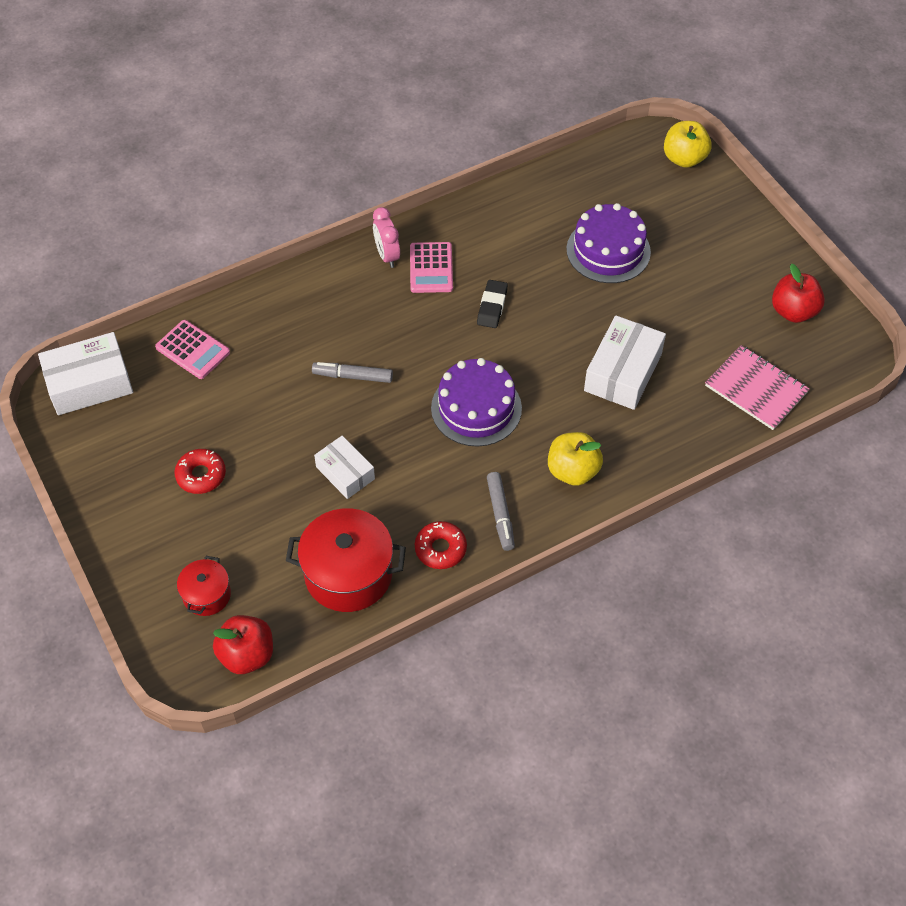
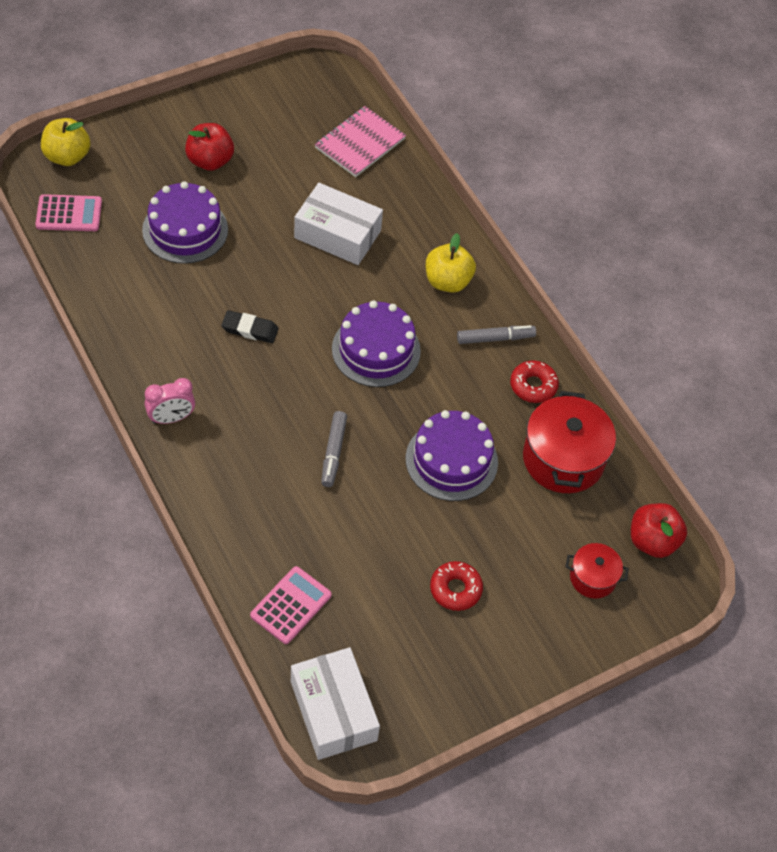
camera: 95 degrees left, 0 degrees up
white box [314,436,375,499] -> purple cake [406,410,498,501]
pink calculator [410,242,453,293] -> pink calculator moved to [35,194,102,231]
red apple [772,263,825,323] -> red apple moved to [185,123,234,171]

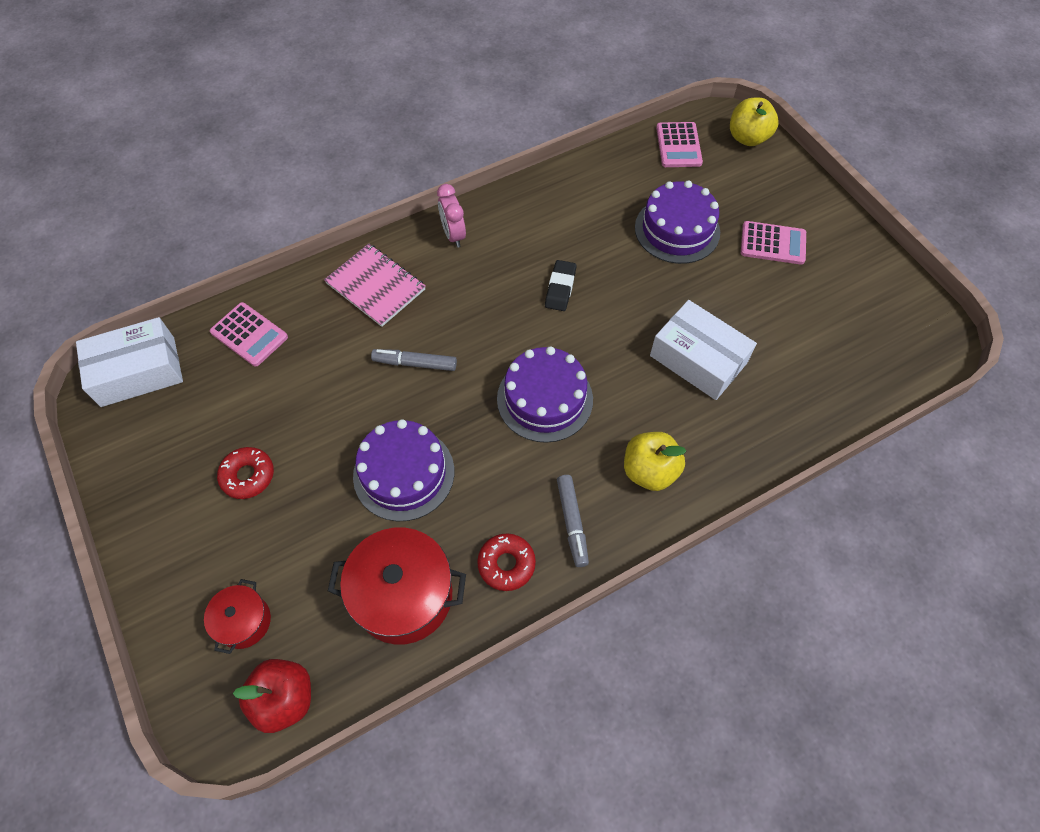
camera: 95 degrees right, 5 degrees up
red apple [185,123,234,171] -> pink calculator [741,221,806,265]
white box [294,183,383,265] -> white box turned 75 degrees counterclockwise [650,300,757,400]
pink notebook [314,106,406,177] -> pink notebook moved to [324,243,426,327]

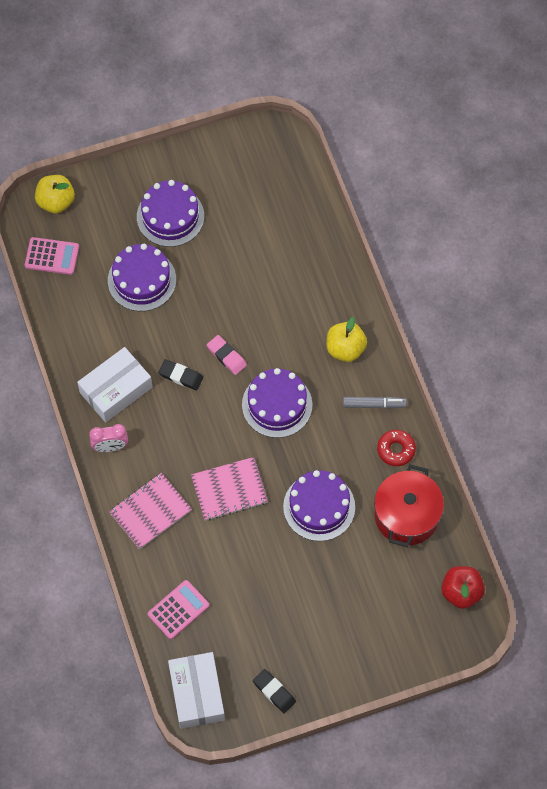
camera: 80 degrees left, 5 degrees up
red pot [204,579,271,654] -> none
red donut [217,447,274,499] -> none
grey marker [371,349,457,371] -> pink notebook [191,457,268,520]
white box [650,300,757,400] -> white box moved to [77,347,152,423]
pink calculator [741,221,806,265] -> purple cake [137,180,204,247]
none -> pink eraser [207,335,247,375]
none -> black eraser [253,669,296,713]

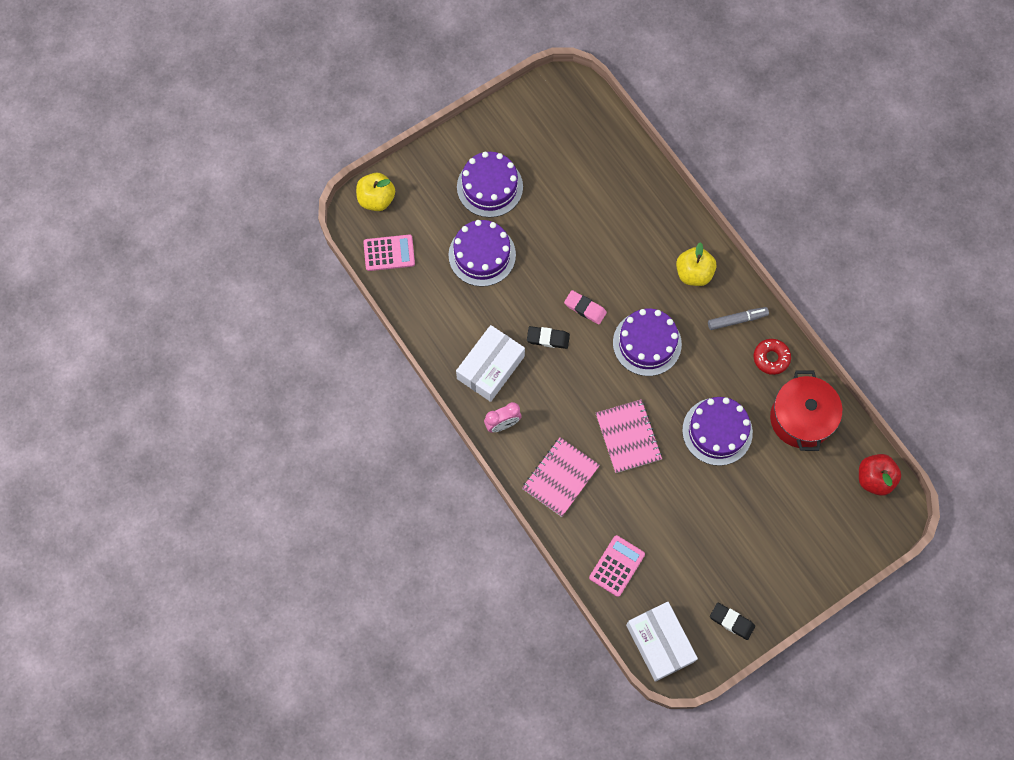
camera: 15 degrees left, 5 degrees up
pink notebook [191,457,268,520] -> pink notebook turned 75 degrees counterclockwise [596,399,662,473]

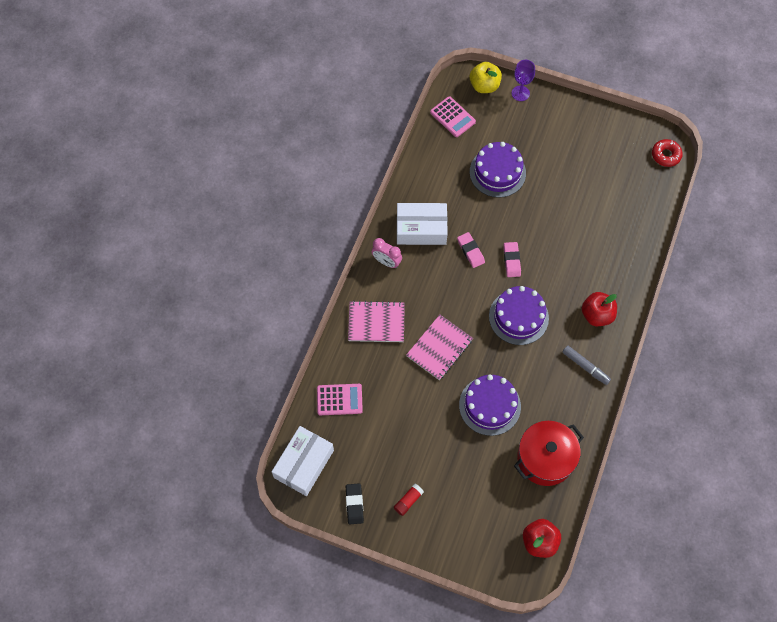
camera: 55 degrees right, 5 degrees down
purple cake [457,152,523,217] -> none
black eraser [527,326,570,349] -> pink eraser [457,232,485,268]
yellow apple [676,242,716,286] -> red apple [582,292,617,326]
red donut [754,339,791,375] -> red donut moved to [652,139,683,167]
none -> red glue stick [394,484,424,516]
none -> purple goblet [512,60,535,101]

